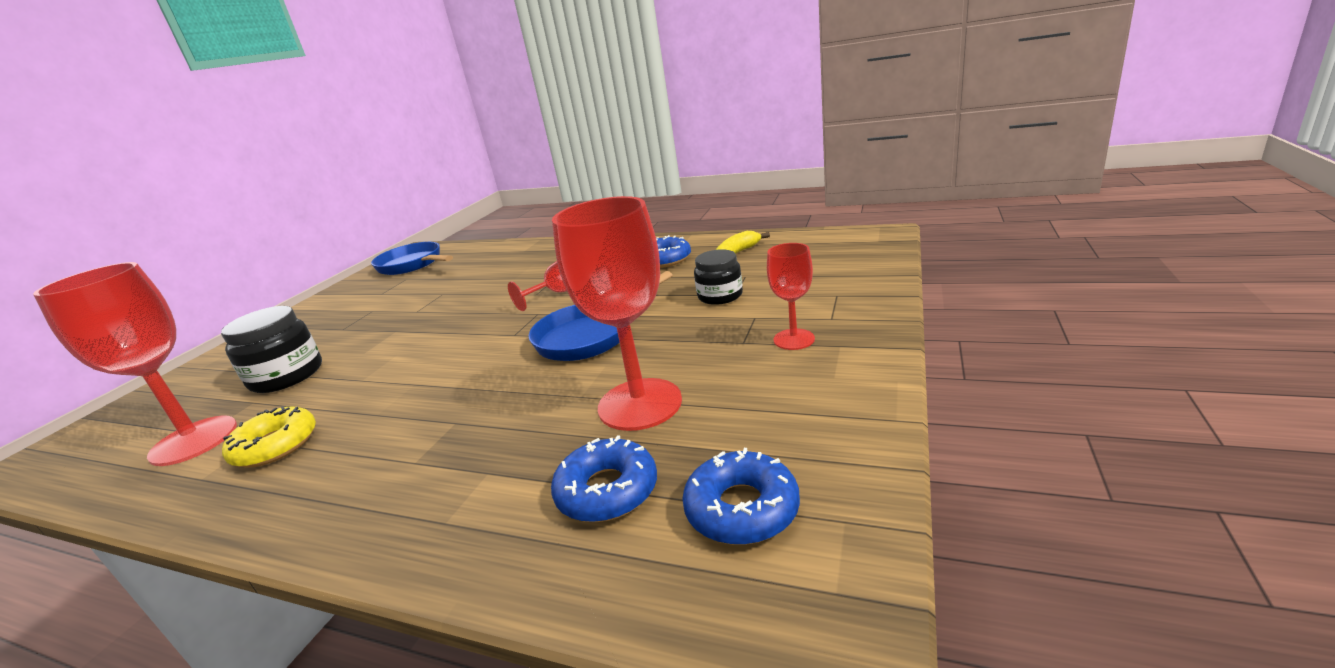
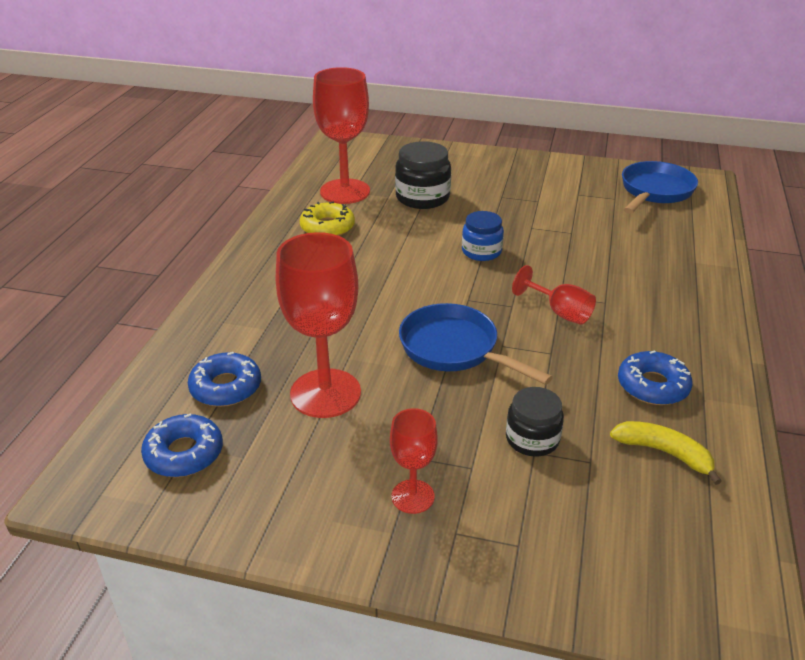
camera: 80 degrees right, 10 degrees up
none -> blue jar [462,211,504,261]

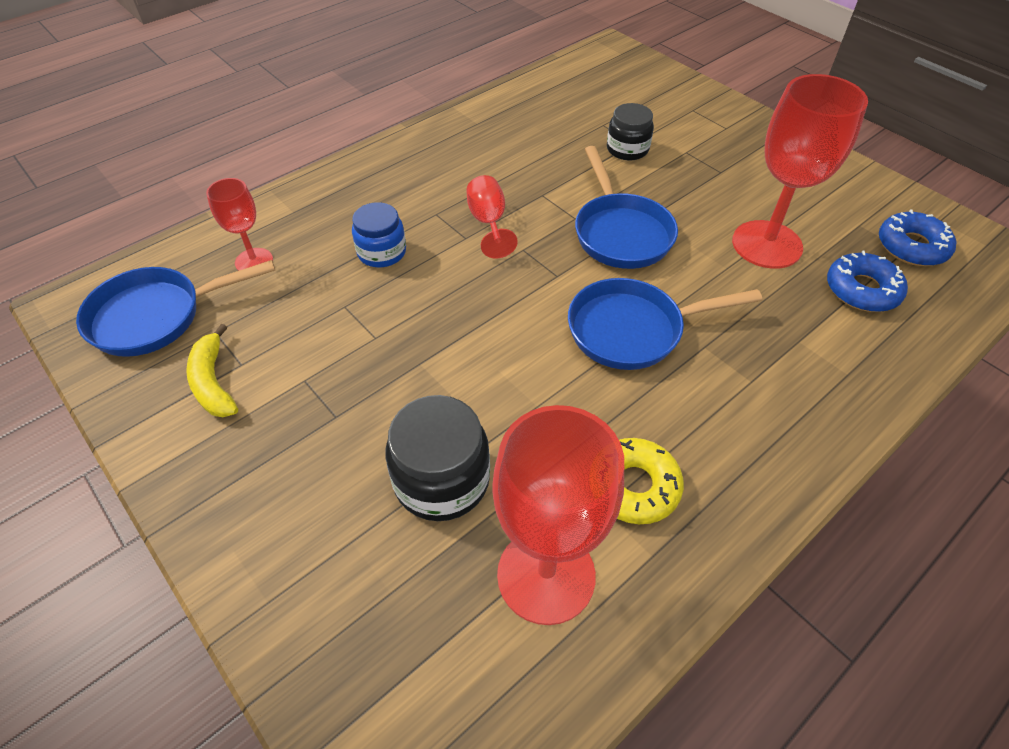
camera: 145 degrees left, 15 degrees up
red goblet [390,408,438,514] -> red goblet moved to [206,178,273,271]
blue jar [462,211,504,261] -> blue jar moved to [352,202,406,268]
yellow banana [610,421,722,485] -> yellow banana moved to [186,324,238,417]
blue donut [618,350,693,405] -> none
none -> blue pan [568,278,762,370]

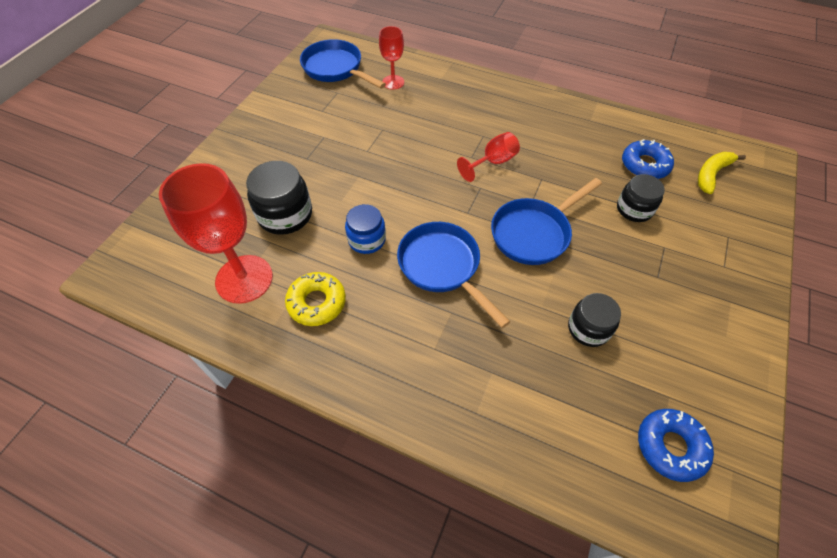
camera: 65 degrees right, 5 degrees up
yellow banana [186,324,238,417] -> yellow banana moved to [698,152,746,194]
blue jar [352,202,406,268] -> blue jar moved to [345,204,386,254]
red goblet [732,74,868,269] -> black jar [568,293,621,347]
blue donut [827,250,908,312] -> blue donut moved to [622,139,674,179]

